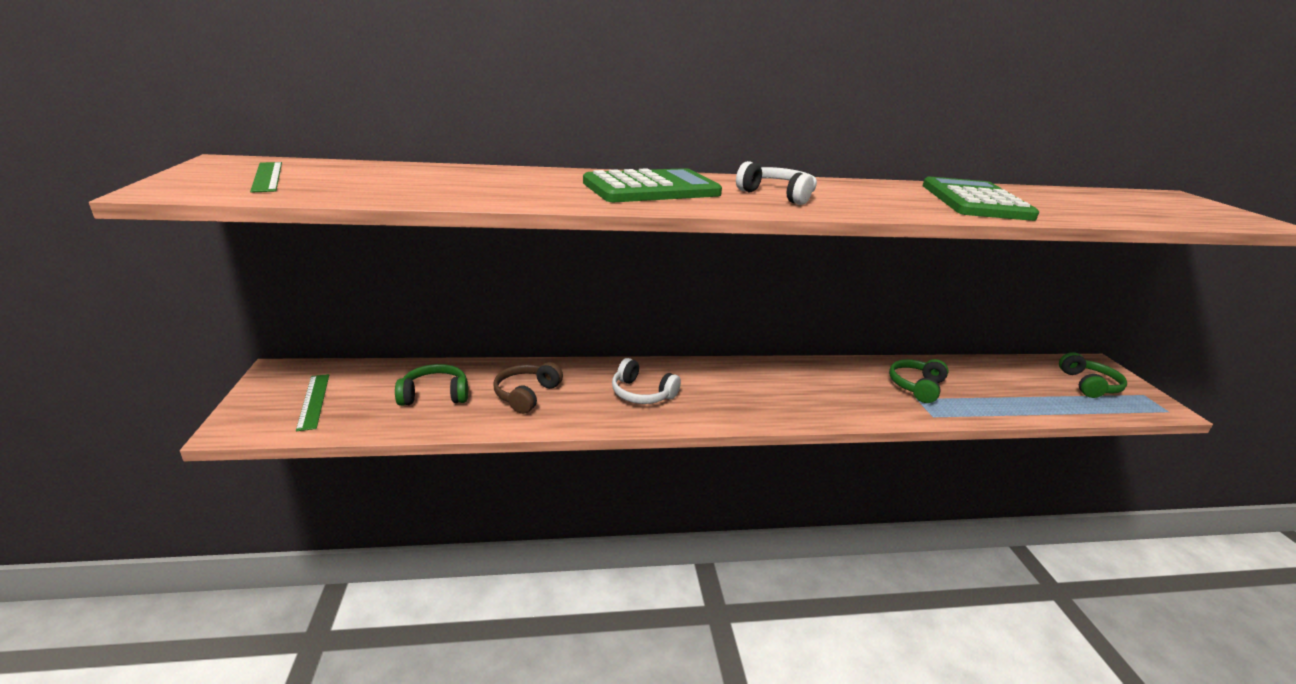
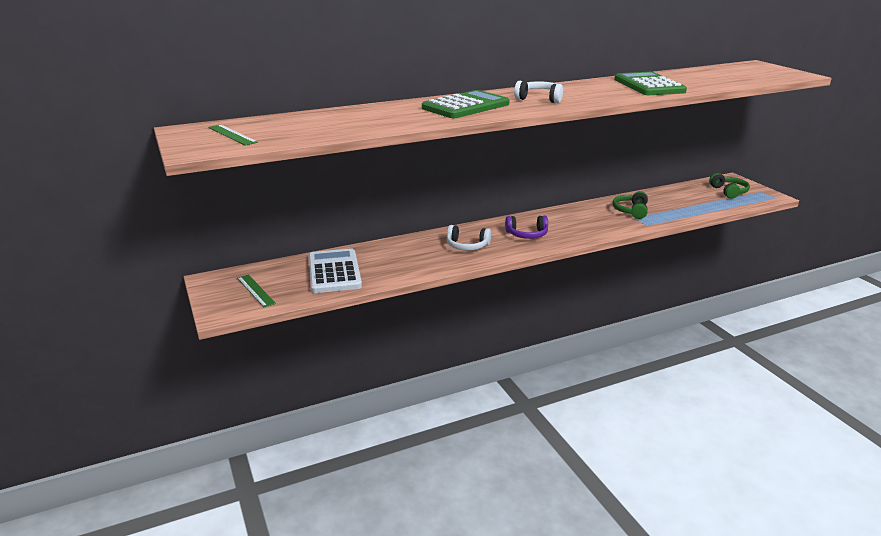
camera: 15 degrees left, 0 degrees up
green headphones [395,364,468,406] -> white calculator [308,248,362,293]
brown headphones [493,362,563,414] -> none
none -> purple headphones [505,216,548,239]

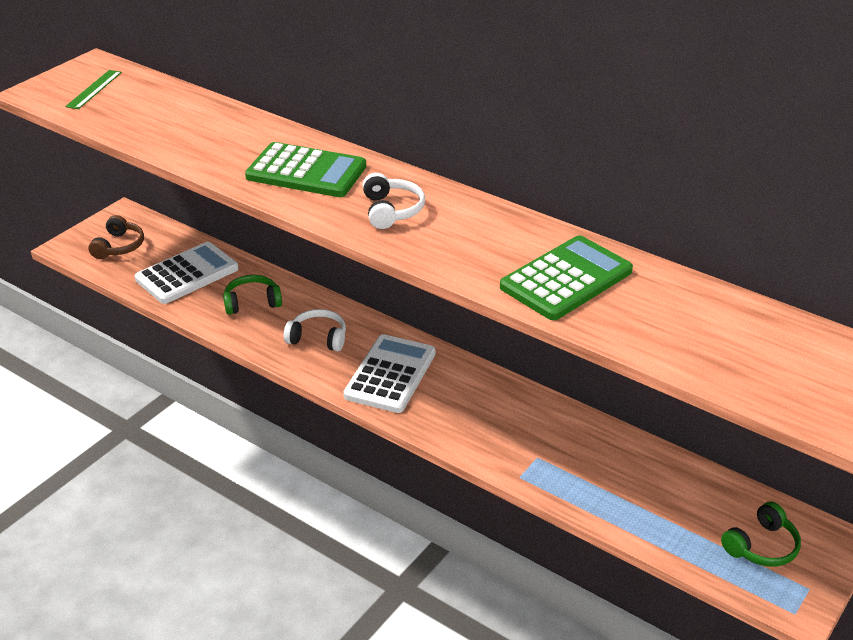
camera: 60 degrees right, 10 degrees up
green ruler [237,274,276,307] -> brown headphones [88,215,144,259]
white headphones [447,225,491,251] -> white headphones turned 120 degrees clockwise [284,309,346,351]
purple headphones [505,216,548,239] -> white calculator [343,334,436,413]
green headphones [612,191,648,219] -> green headphones moved to [223,275,282,315]

